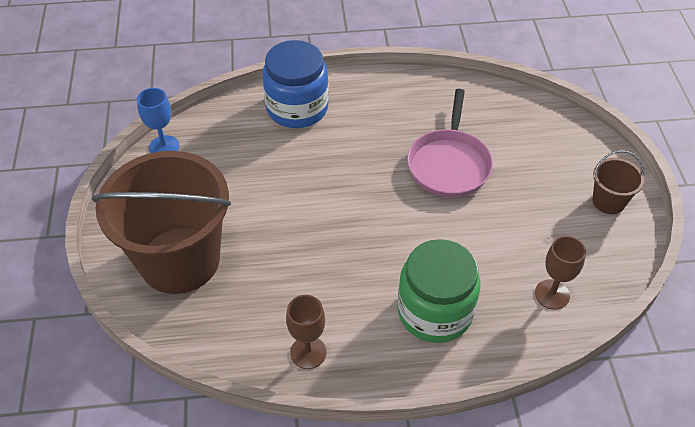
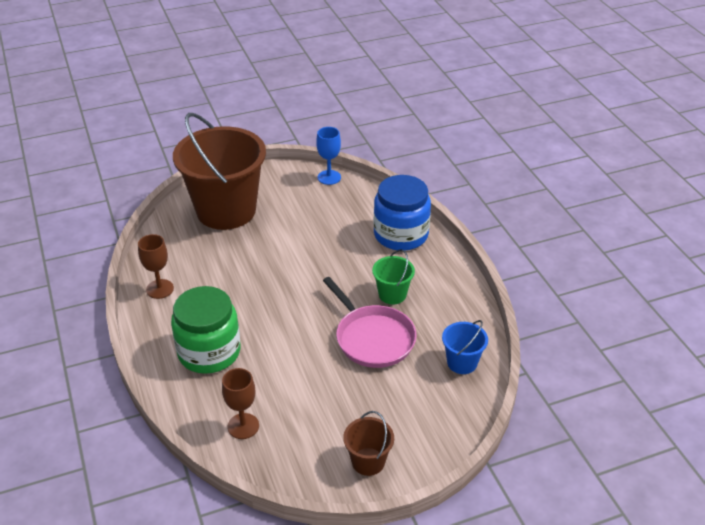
camera: 75 degrees right, 10 degrees down
pink pan [407,89,493,197] -> pink pan turned 120 degrees counterclockwise [323,277,417,368]
none -> green bucket [372,249,415,304]
none -> blue bucket [442,320,488,374]

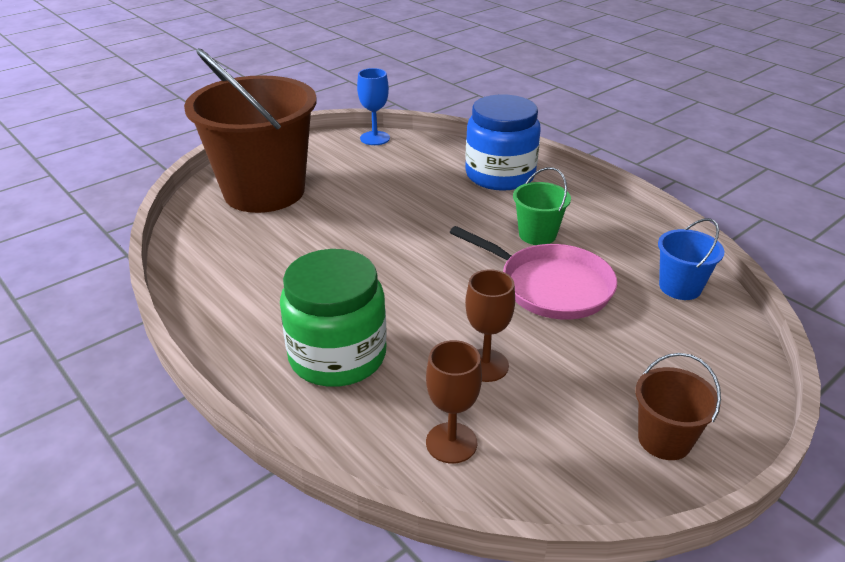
camera: 20 degrees left, 5 degrees down
brown goblet [138,234,174,299] -> brown goblet moved to [465,269,515,382]

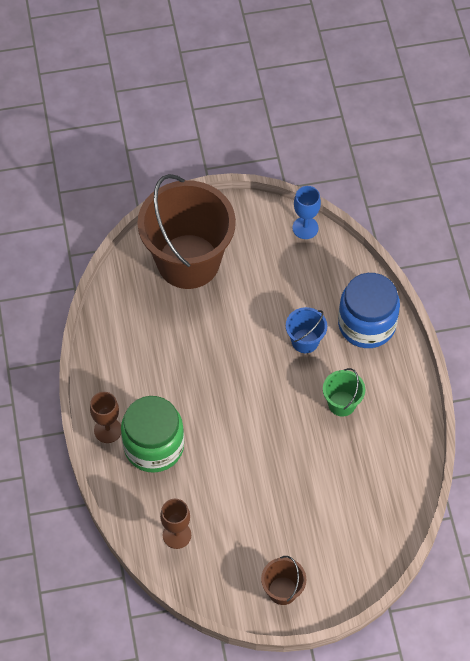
camera: 30 degrees right, 25 degrees up
pink pan [449,226,617,320] -> none
brown goblet [465,269,515,382] -> brown goblet moved to [90,392,121,443]
blue bucket [658,218,724,300] -> blue bucket moved to [286,307,327,353]

